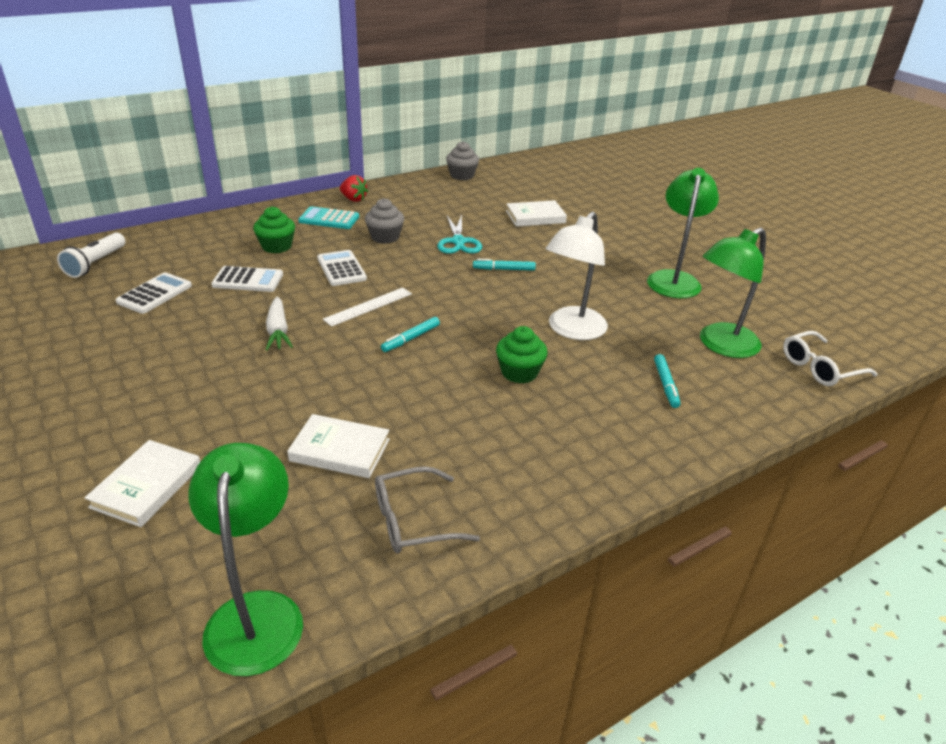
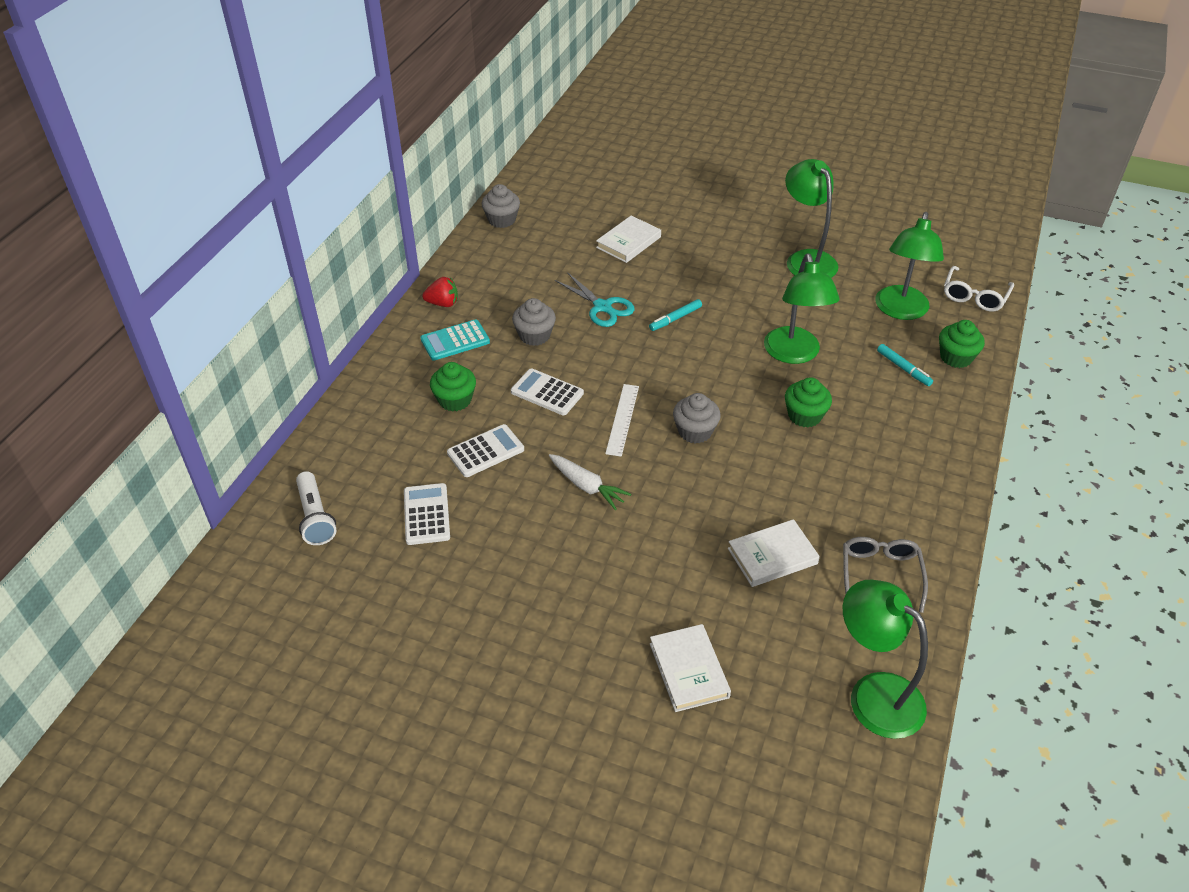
camera: 35 degrees left, 10 degrees up
grey glasses [375,466,480,554] -> grey glasses turned 150 degrees clockwise [843,537,928,613]
turquoise marker [381,317,440,352] -> grey cupcake [673,393,721,443]
white lamp [546,212,608,340] -> green lamp [764,254,839,364]
none -> green cupcake [939,320,985,368]

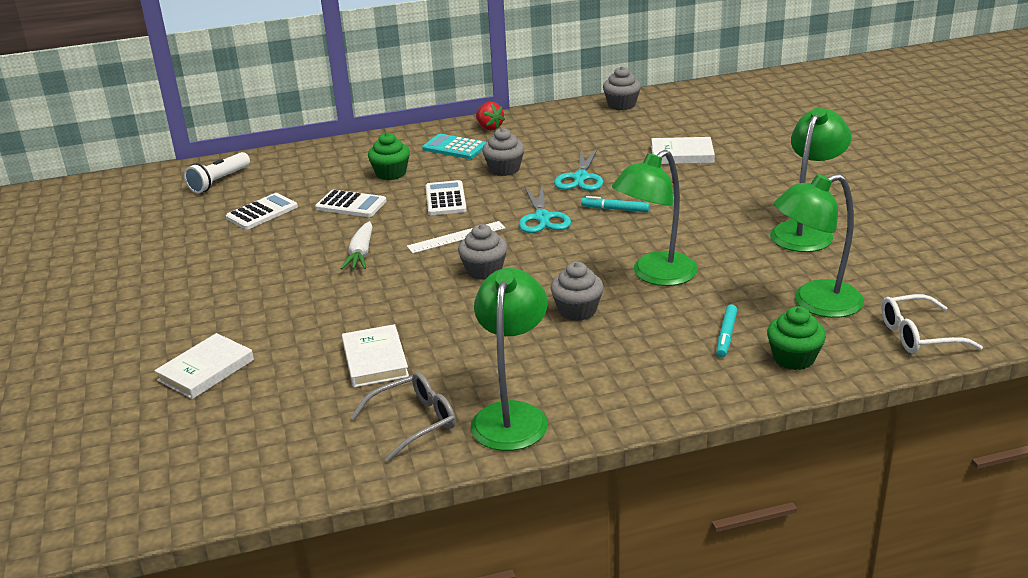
camera: 55 degrees right, 15 degrees down
white book [728,519,820,587] -> white book turned 45 degrees clockwise [342,324,409,388]
green cupcake [785,377,832,427] -> grey cupcake [551,262,604,321]
green lamp [843,579,928,739] -> green lamp moved to [470,268,548,451]
none -> turquoise scissors [519,186,571,233]

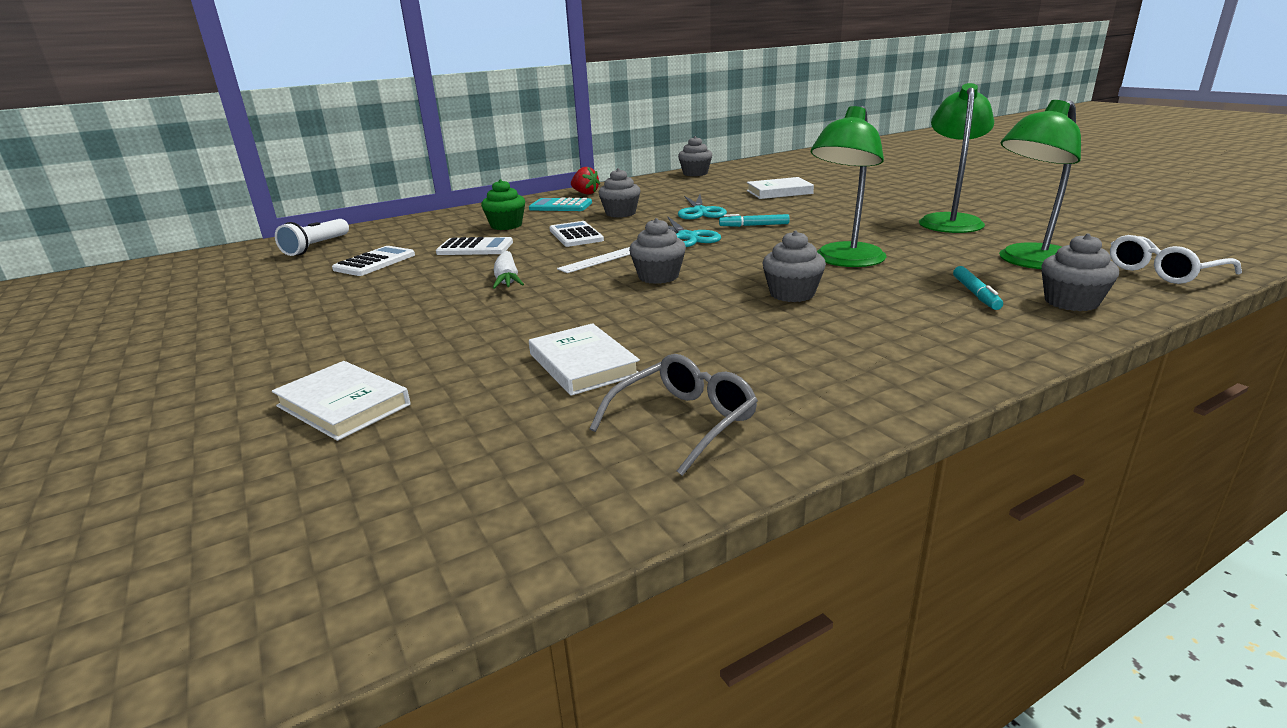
camera: 15 degrees left, 5 degrees down
white book [154,333,254,399] -> white book turned 75 degrees counterclockwise [272,361,410,441]
green lamp [470,268,548,451] -> none
green cupcake [767,306,826,370] -> grey cupcake [1041,234,1119,311]

